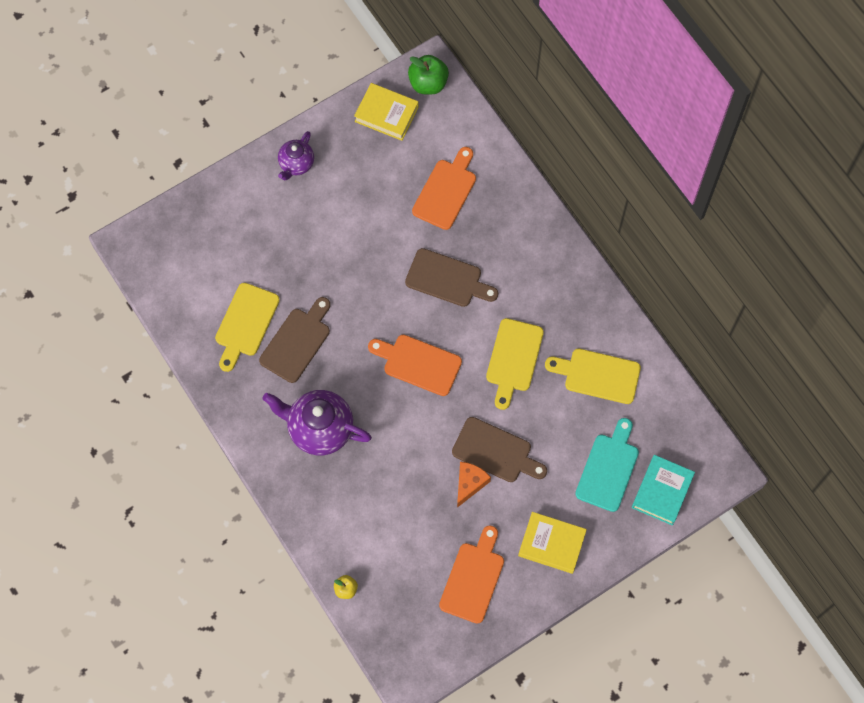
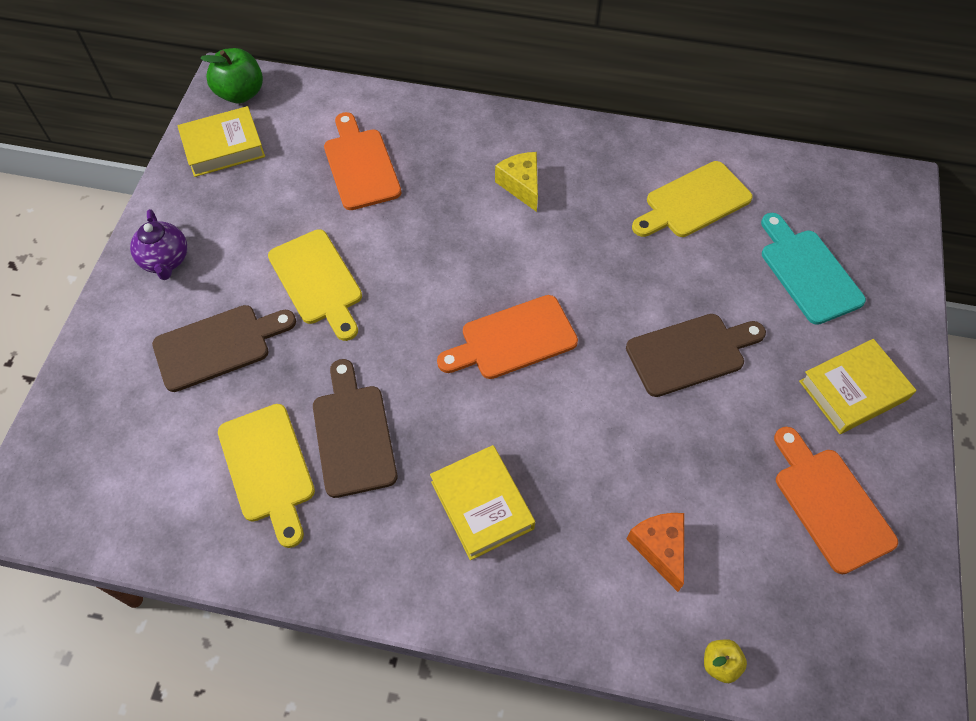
camera: 45 degrees left, 10 degrees down
purple teapot [262,390,372,455] -> yellow book [430,445,535,560]
brown cutting board [405,248,498,307] -> brown cutting board moved to [152,305,296,392]
orange cheese [457,462,491,508] -> orange cheese moved to [627,513,684,592]
yellow cutting board [486,318,544,410] -> yellow cutting board moved to [268,229,362,341]
turquoise book [632,455,695,526] -> none
none -> yellow cheese [495,152,538,212]

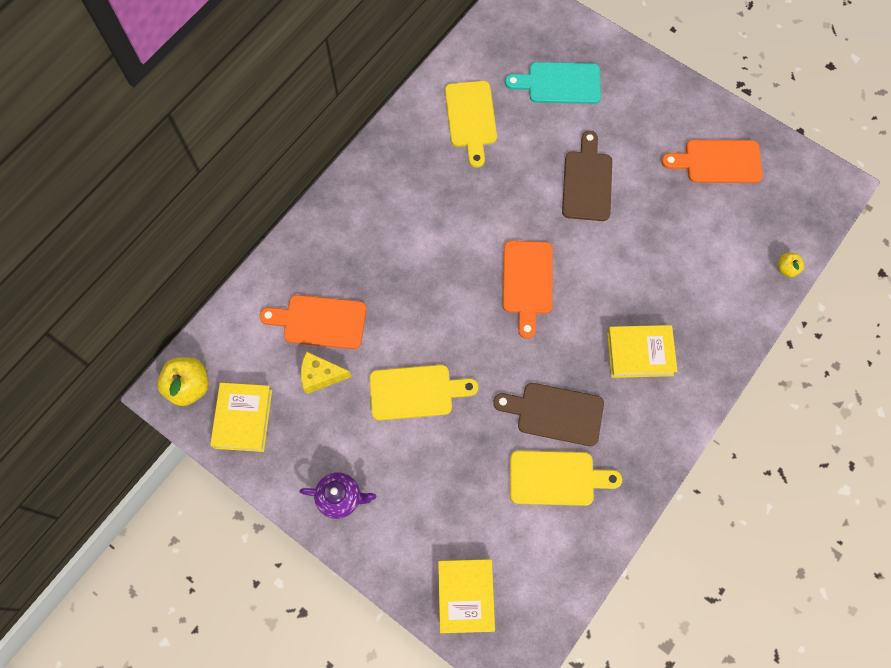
camera: 65 degrees left, 10 degrees up
brown cutting board [152,305,296,392] -> none
green apple [200,48,263,103] -> yellow apple [157,357,209,406]
yellow cheese [495,152,538,212] -> yellow cheese moved to [301,351,351,394]
orange cheese [627,513,684,592] -> none
yellow book [799,339,916,434] -> yellow book moved to [438,559,495,633]

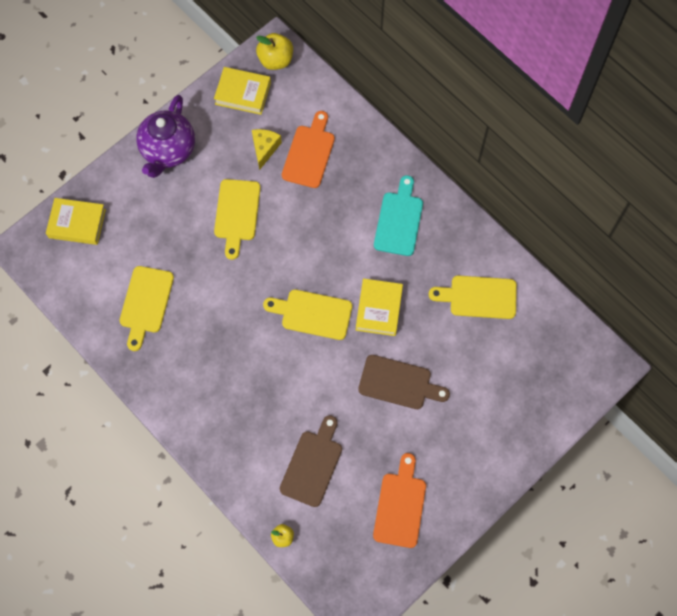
camera: 100 degrees right, 0 degrees up
purple teapot [300,472,376,519] -> purple teapot [136,95,195,178], size x1.71
brown cutting board [493,383,604,446] -> brown cutting board moved to [280,415,342,507]
orange cutting board [503,241,553,339] -> yellow cutting board [263,289,352,340]
turquoise cutting board [505,62,601,104] -> turquoise cutting board moved to [374,175,423,256]
yellow book [607,325,678,378] -> yellow book moved to [356,278,403,336]

